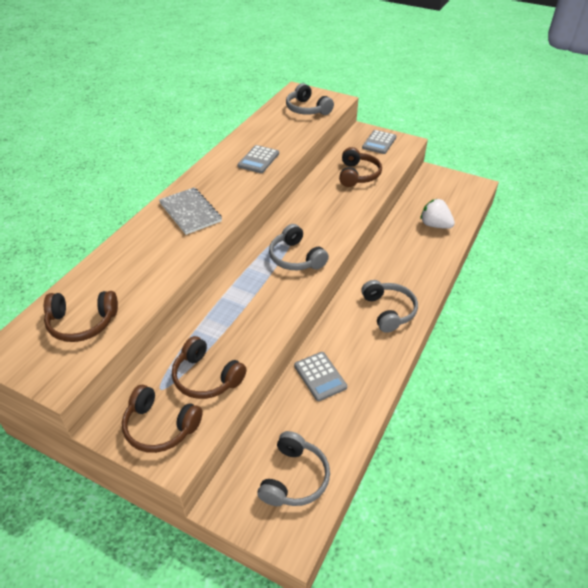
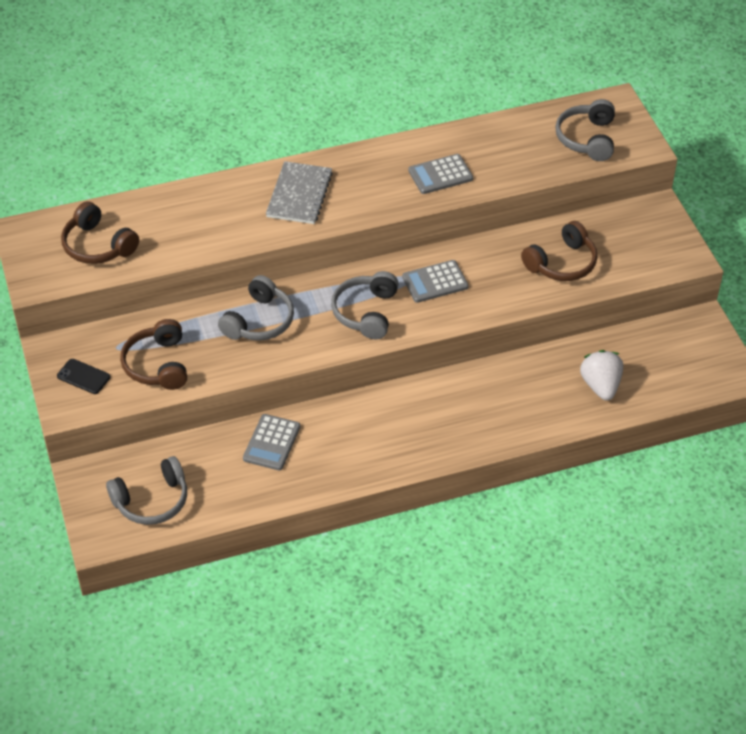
camera: 45 degrees right, 5 degrees up
brown headphones [122,385,203,453] -> black phone [57,359,110,394]
grey headphones [361,280,418,333] -> grey headphones moved to [218,275,294,341]
grey calculator [362,130,396,154] -> grey calculator moved to [402,260,468,303]

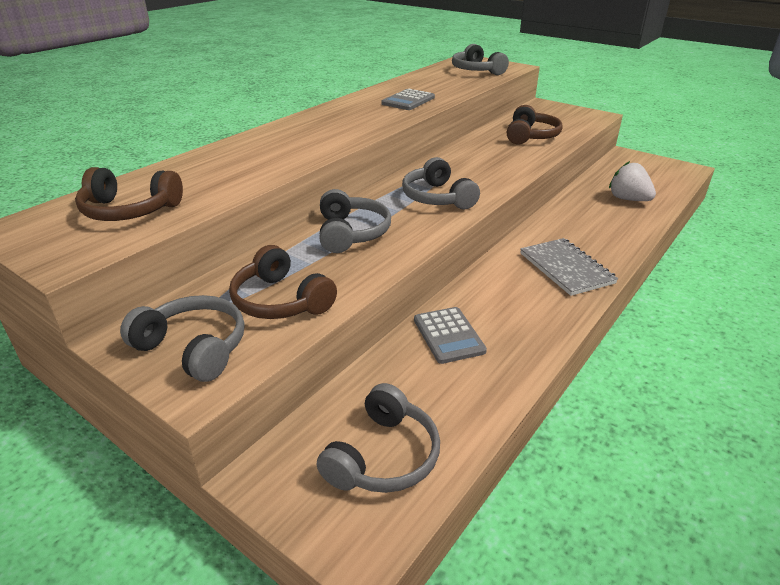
camera: 35 degrees left, 15 degrees down
black phone [57,359,110,394] -> grey headphones [120,295,245,382]
grey notebook [266,161,333,224] -> grey notebook moved to [520,238,618,296]
grey calculator [402,260,468,303] -> none

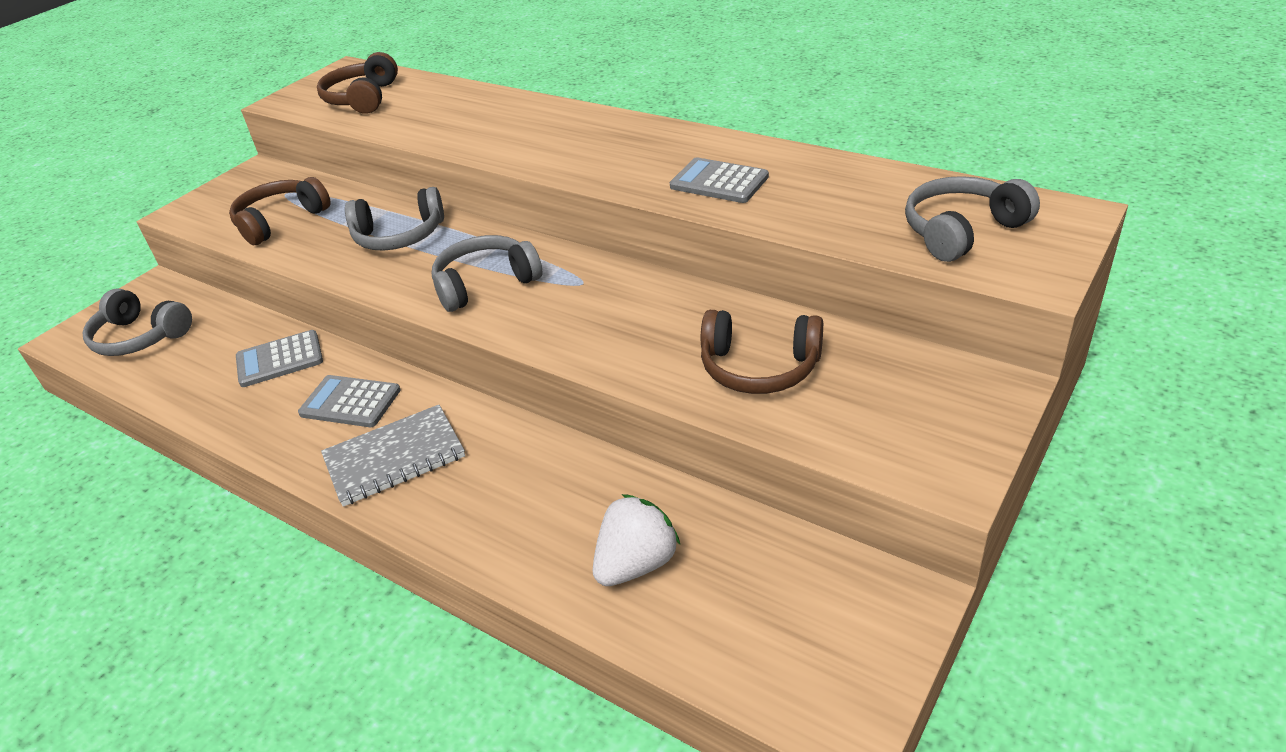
camera: 90 degrees right, 5 degrees up
grey headphones [120,295,245,382] -> none
none -> grey calculator [298,375,401,427]

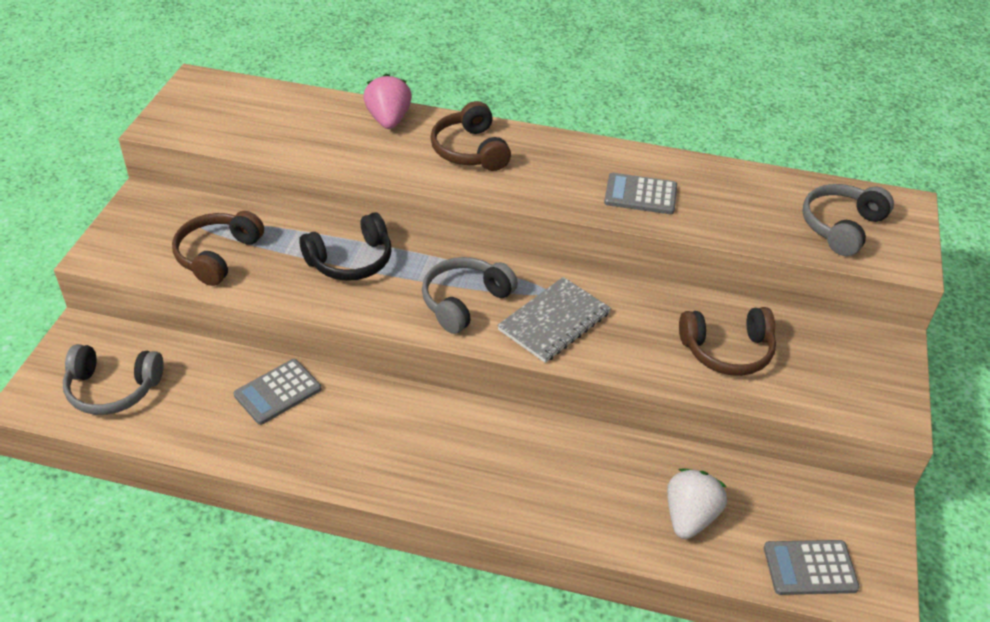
camera: 25 degrees left, 5 degrees up
grey calculator [298,375,401,427] -> grey calculator moved to [764,540,860,595]
brown headphones [317,52,398,114] -> brown headphones moved to [430,101,511,171]
grey notebook [321,405,465,507] -> grey notebook moved to [497,277,611,363]
grey headphones [345,187,444,250] -> black headphones [299,212,391,281]
none -> pink strawberry [363,73,412,129]

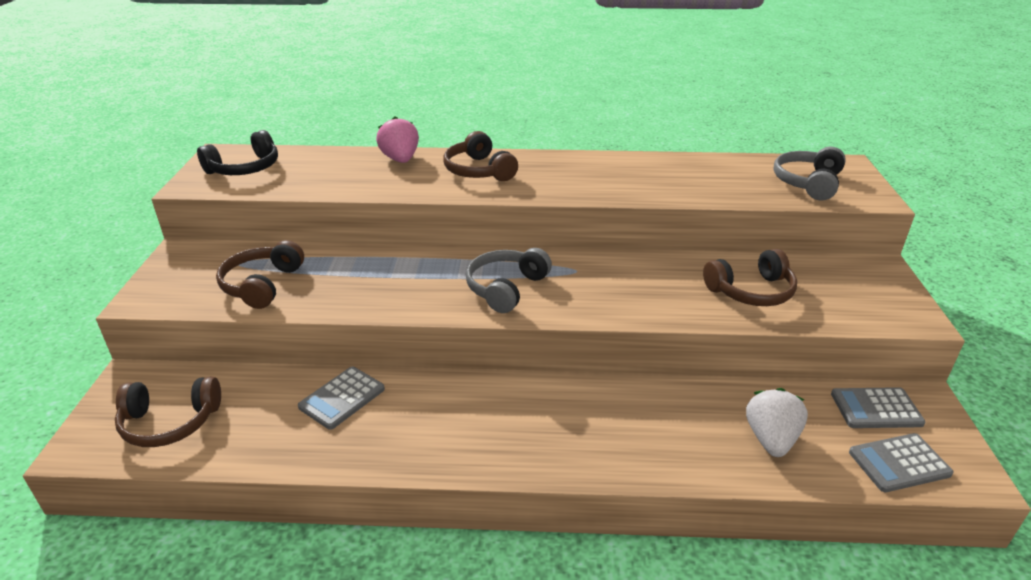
camera: 10 degrees left, 10 degrees down
grey headphones [63,344,164,415] -> brown headphones [115,376,221,447]
black headphones [299,212,391,281] -> black headphones moved to [197,130,278,175]
grey notebook [497,277,611,363] -> none
grey calculator [604,173,677,214] -> grey calculator moved to [831,387,925,428]

